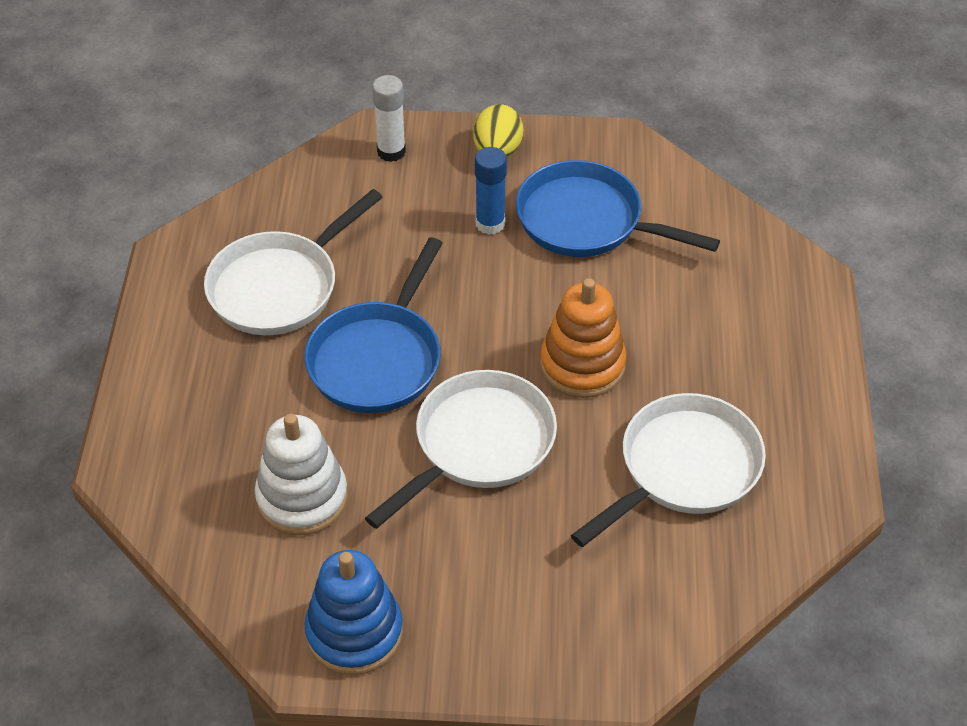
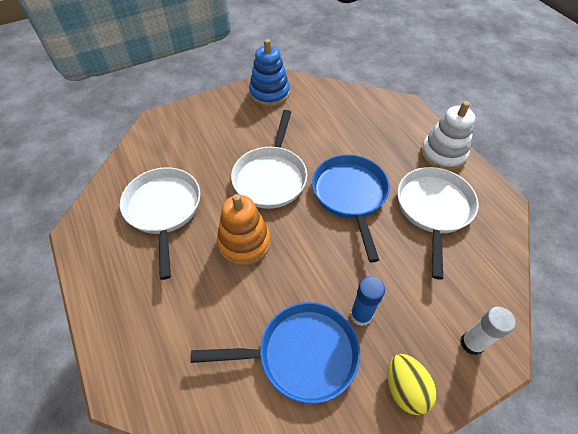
camera: 150 degrees right, 5 degrees up
white stacking toy [255,414,348,535] -> white stacking toy moved to [421,101,475,171]
white pan [571,393,766,547] -> white pan turned 150 degrees clockwise [120,167,200,280]

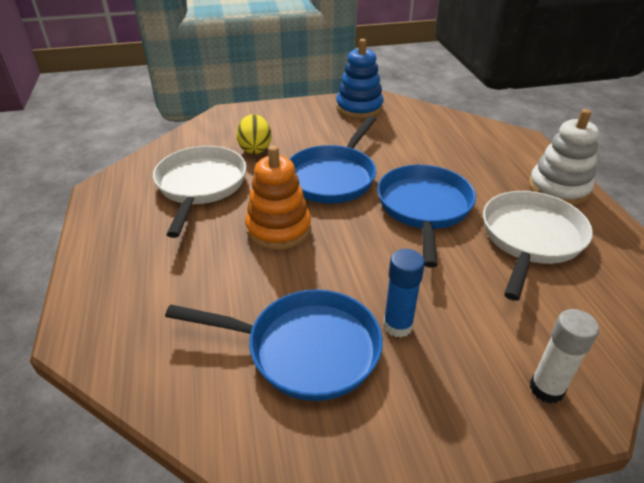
camera: 15 degrees right, 15 degrees down
white pan [231,110,308,209] -> blue pan [290,116,376,203]
yellow egg [387,354,437,415] -> yellow egg moved to [236,114,272,154]

